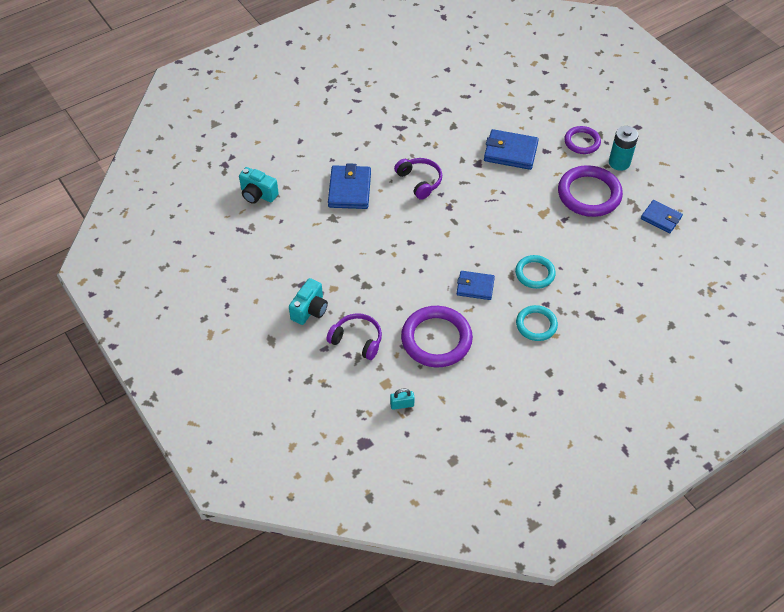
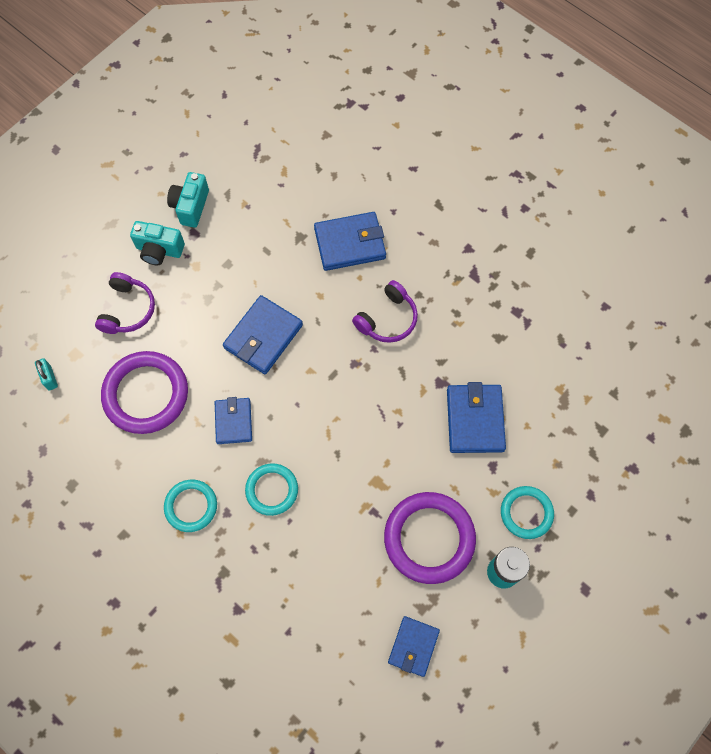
camera: 75 degrees right, 15 degrees up
turquoise camera [239,167,279,204] -> turquoise camera moved to [167,172,209,228]
purple ring [564,126,601,154] -> turquoise ring [501,486,554,539]
none -> blue wallet [223,295,303,374]

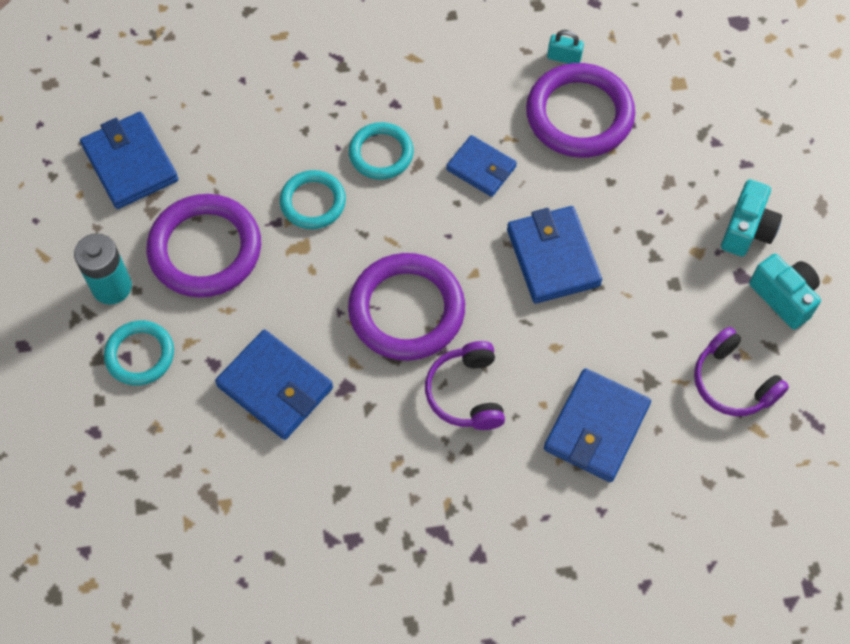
camera: 130 degrees right, 5 degrees down
turquoise padlock [35,358,58,391] -> turquoise padlock moved to [547,30,584,64]
purple headphones [95,272,155,334] -> purple headphones moved to [694,327,789,416]
turquoise camera [130,221,185,265] -> turquoise camera turned 150 degrees clockwise [721,179,782,257]
turquoise ring [164,480,217,532] -> turquoise ring moved to [280,170,346,229]
blue wallet [388,616,440,677] -> blue wallet [80,112,178,209], size x1.53
none -> purple ring [348,253,465,361]

